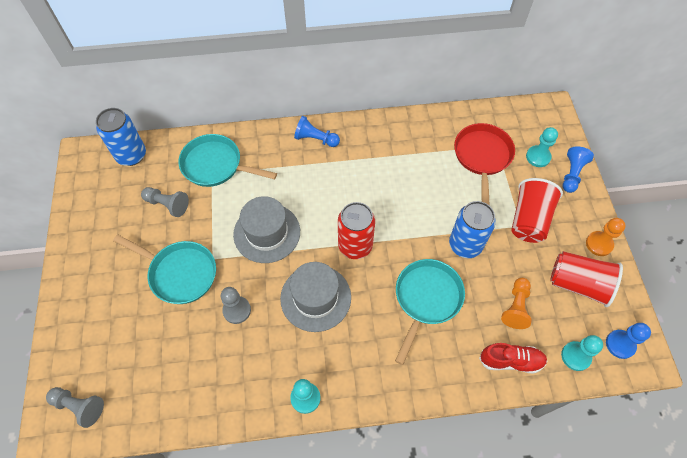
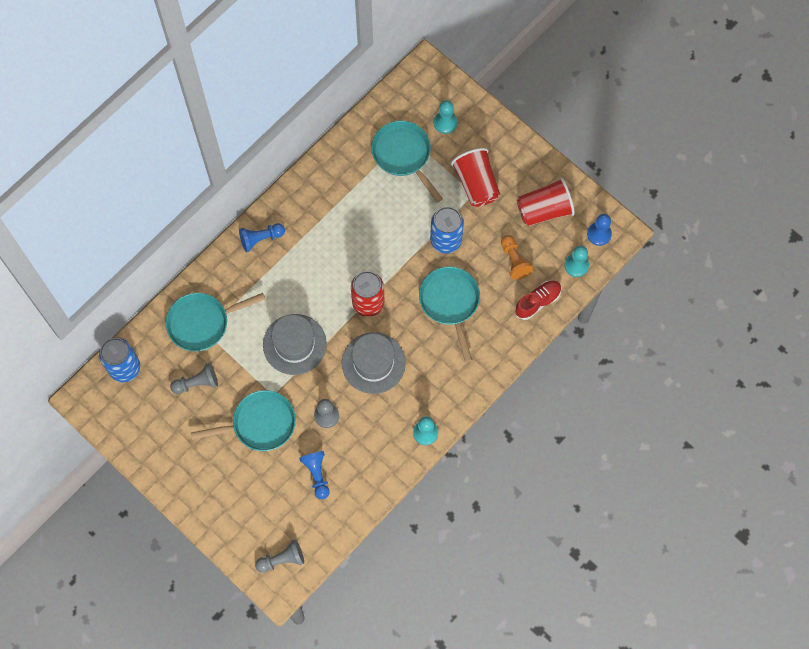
camera: 40 degrees left, 10 degrees up
red pan [454,123,515,206] -> turquoise pan [371,121,443,203]
blue pawn [563,146,594,193] -> blue pawn moved to [299,451,329,499]
orange pawn [586,218,626,256] -> none

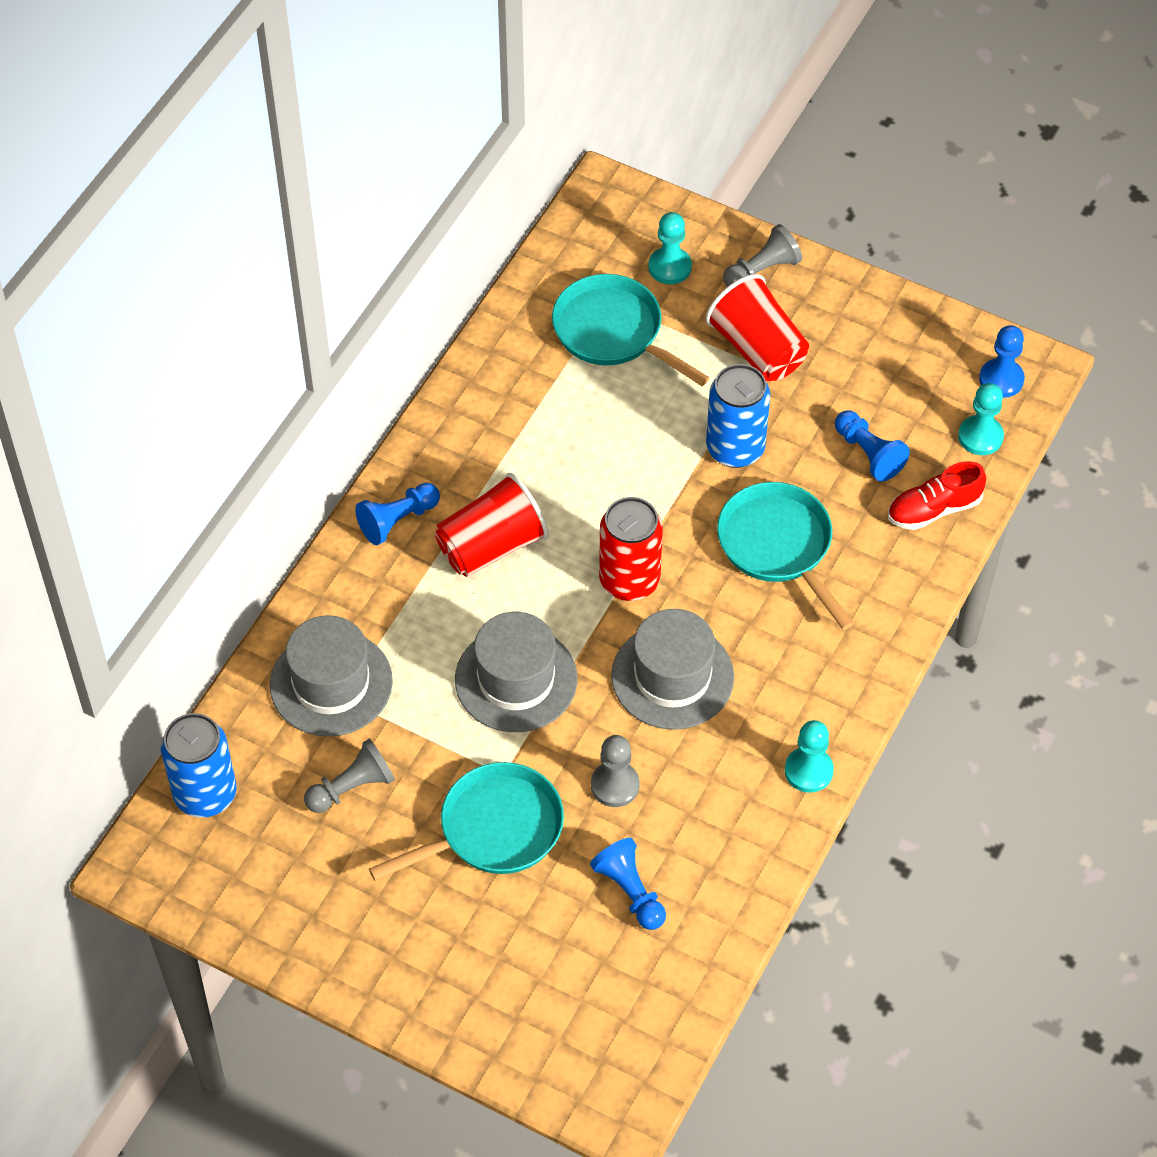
camera: 15 degrees left, 15 degrees down
turquoise pan [166,293,265,351] -> grey hat [270,615,393,737]
grey pawn [255,539,304,573] -> grey pawn moved to [723,224,802,287]
orange pawn [501,235,534,280] -> blue pawn [835,410,910,482]
red shoe [515,281,562,320] -> red shoe turned 150 degrees counterclockwise [888,461,986,530]
red cup [517,178,575,226] -> red cup moved to [435,473,549,577]

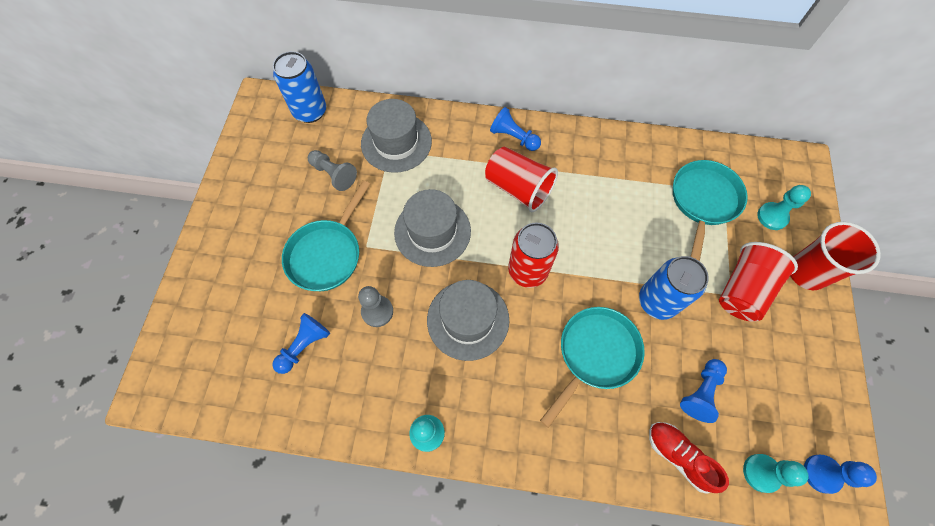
camera: 70 degrees right, 10 degrees up
turquoise pan [369,762,564,881] -> turquoise pan turned 75 degrees clockwise [282,180,370,291]
grey pawn [723,224,802,287] -> red cup [791,222,881,290]

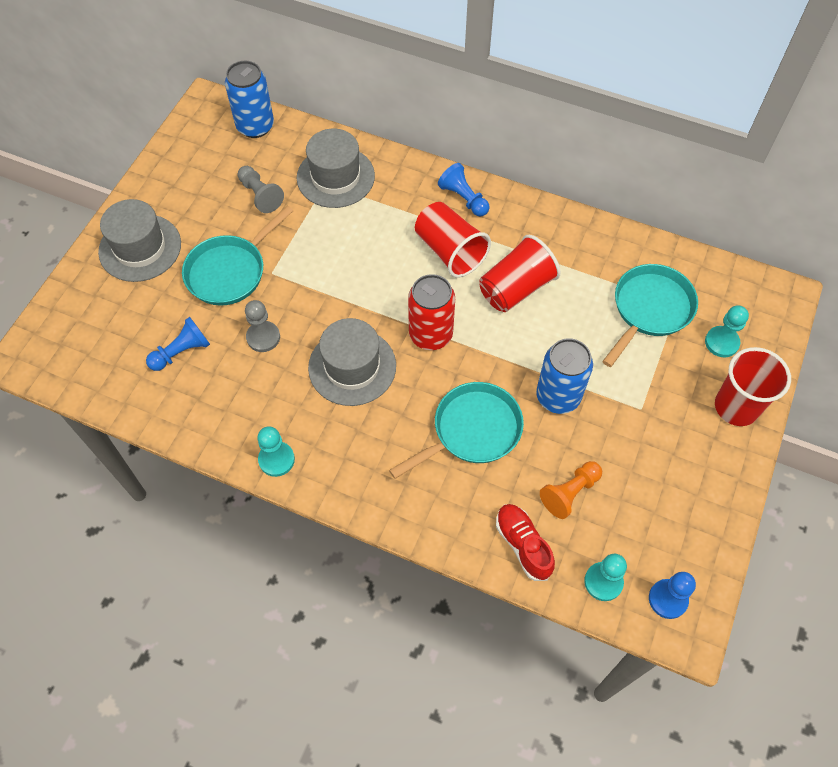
camera: 15 degrees right, 5 degrees down
grey hat [394,189,471,267] -> grey hat moved to [98,199,181,282]
blue pawn [680,359,727,423] -> orange pawn [540,461,602,519]
red cup [719,242,798,321] -> red cup moved to [479,235,561,312]

